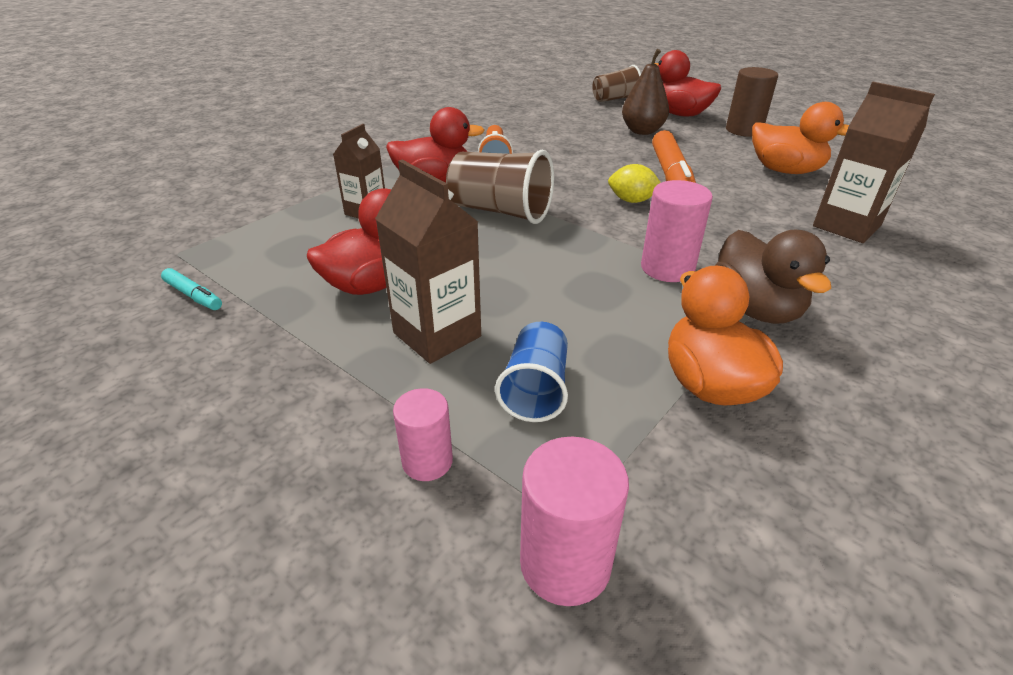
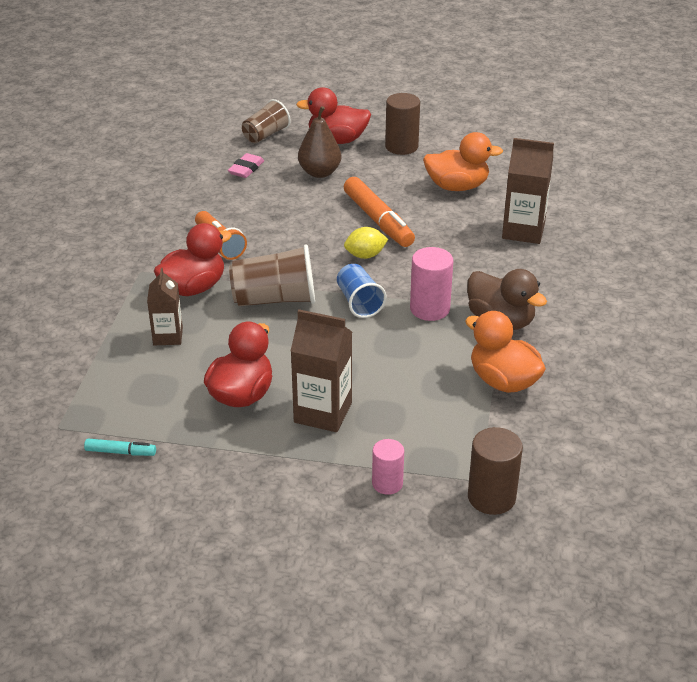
camera: 30 degrees left, 0 degrees up
blue cup [495,322,568,422] -> blue cup moved to [337,264,386,318]
pink cylinder [520,437,629,606] -> brown cylinder [468,427,523,515]
none -> pink eraser [228,153,264,178]

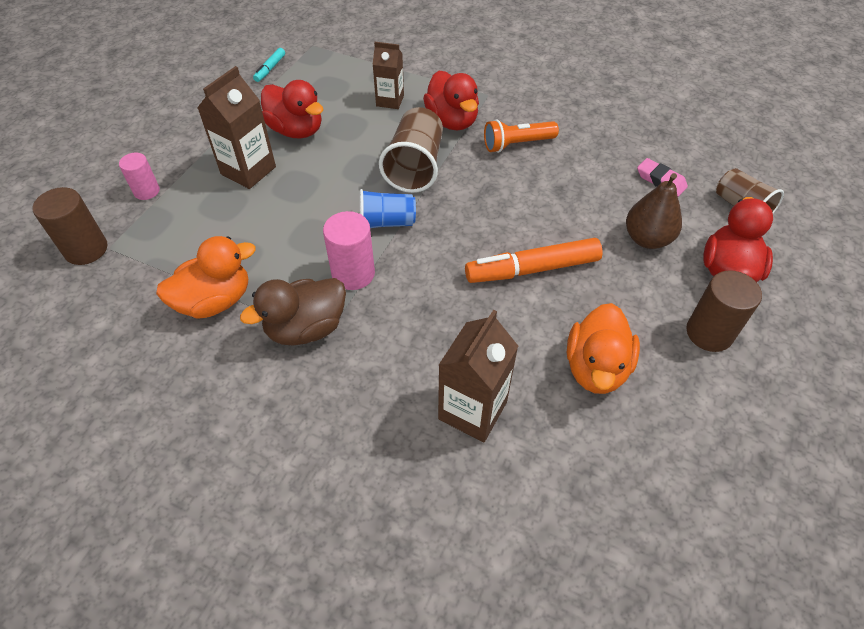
camera: 105 degrees right, 15 degrees up
yellow lemon [344,227,388,259] -> none

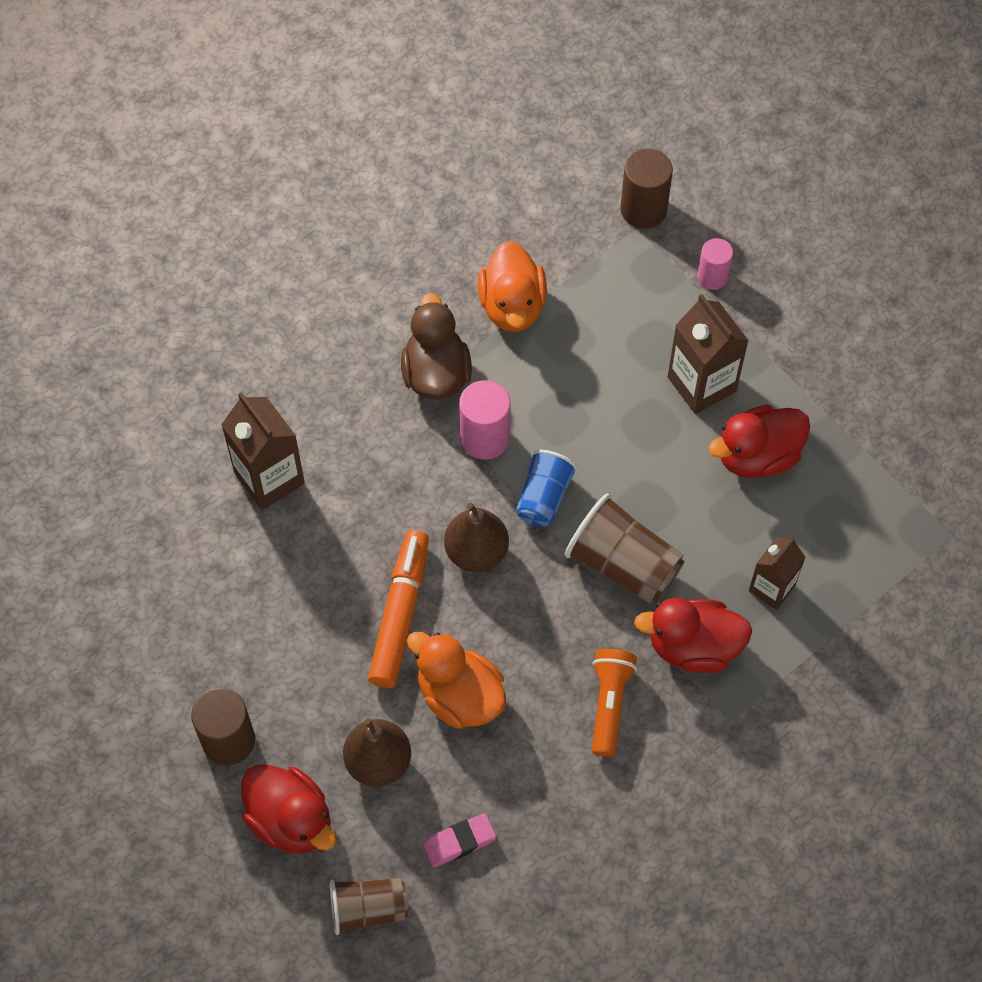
camera: 115 degrees right, 10 degrees up
turquoise marker [253,48,285,82] -> none
orange duck [567,303,640,394] -> orange duck moved to [407,632,506,729]
none -> brown pear [444,503,509,573]

